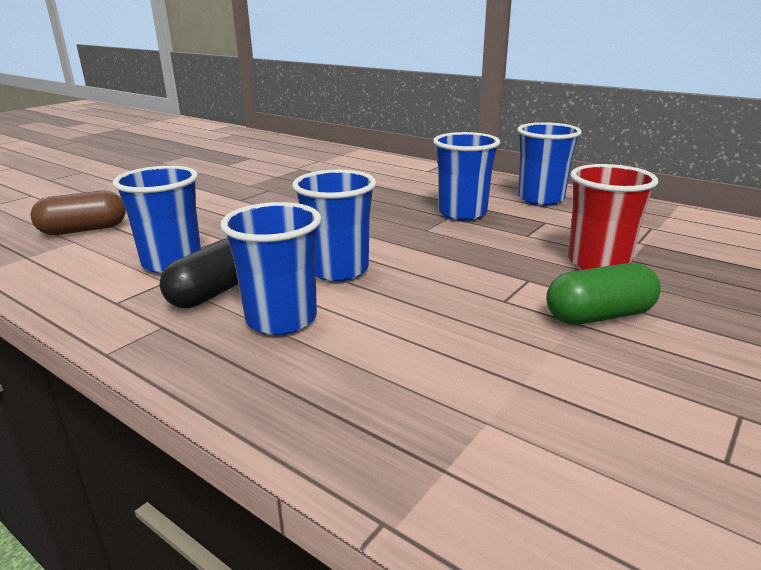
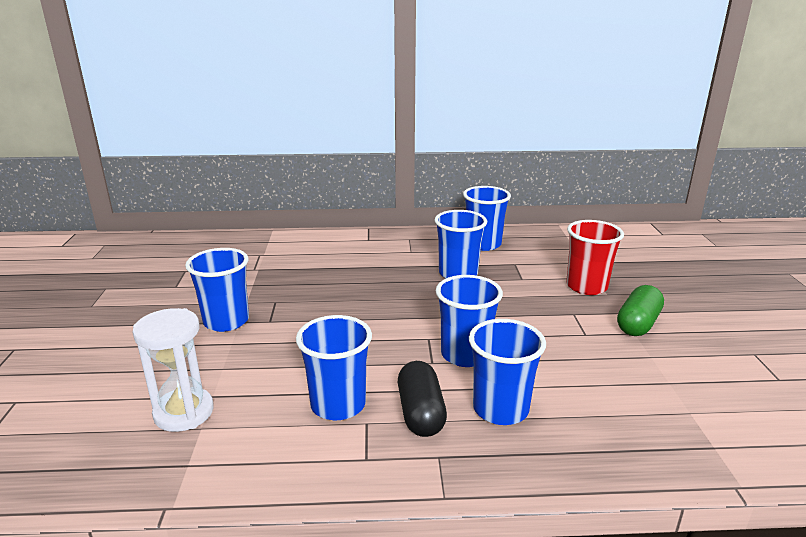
camera: 40 degrees left, 0 degrees up
brown capsule [30,191,126,235] -> white hourglass [133,308,214,432]
none -> blue cup [185,248,249,332]

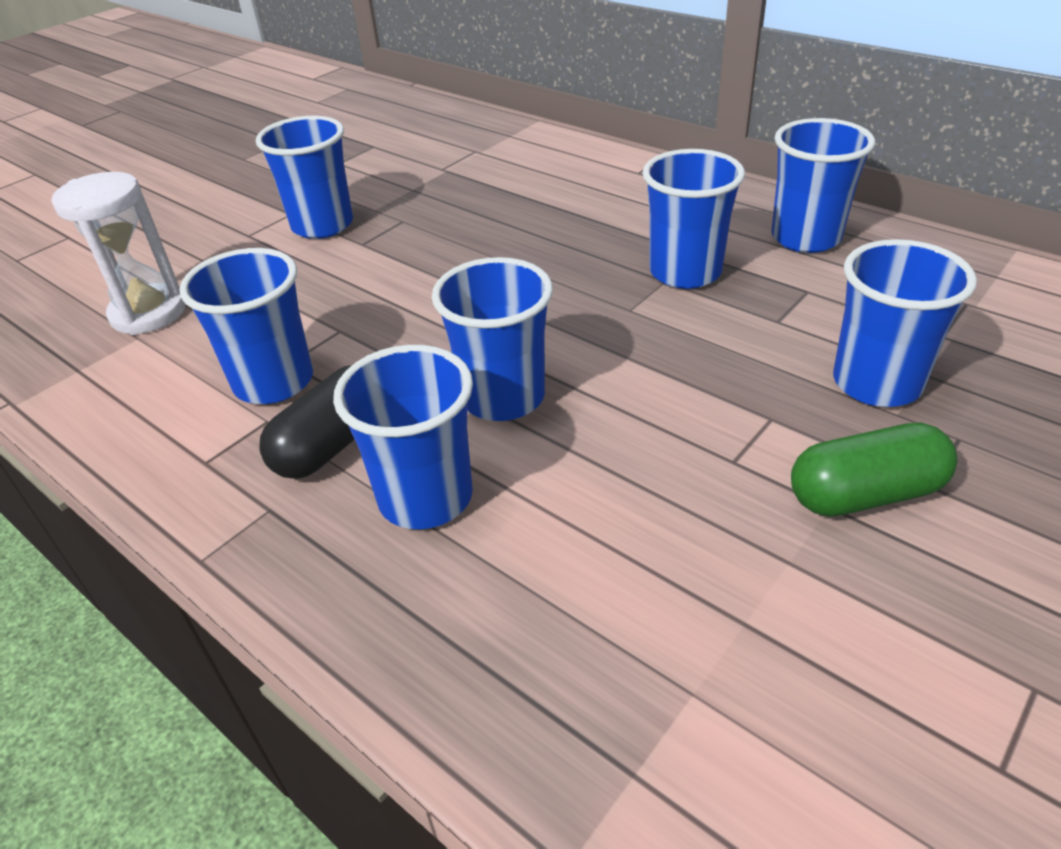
camera: 45 degrees right, 15 degrees up
red cup [566,220,624,295] -> blue cup [833,239,977,407]

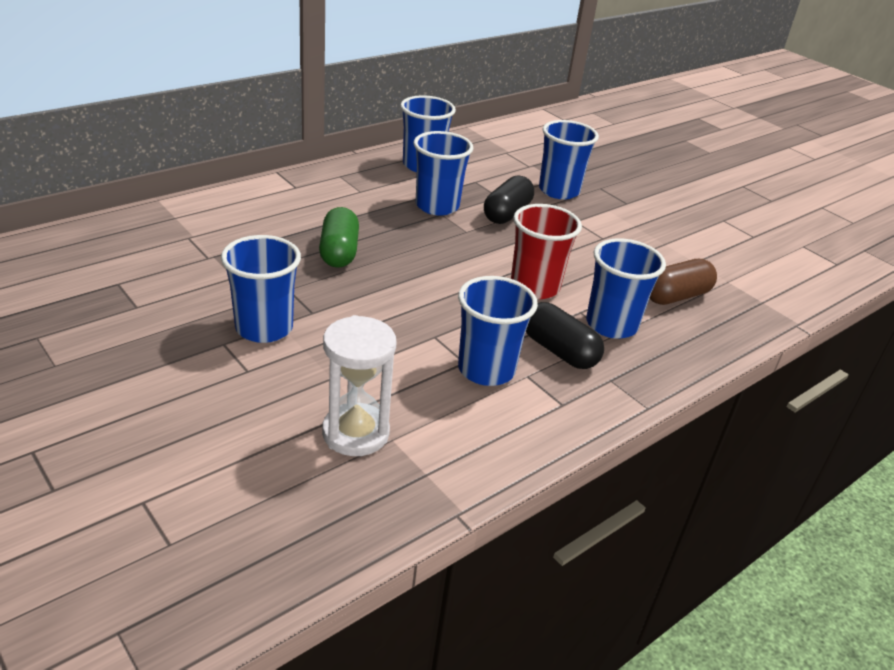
camera: 85 degrees left, 5 degrees down
blue cup [432,257,553,421] -> red cup [511,204,582,299]
green capsule [791,422,957,516] -> green capsule moved to [319,207,359,268]
none -> black capsule [484,175,534,224]
none -> brown capsule [649,259,717,305]

